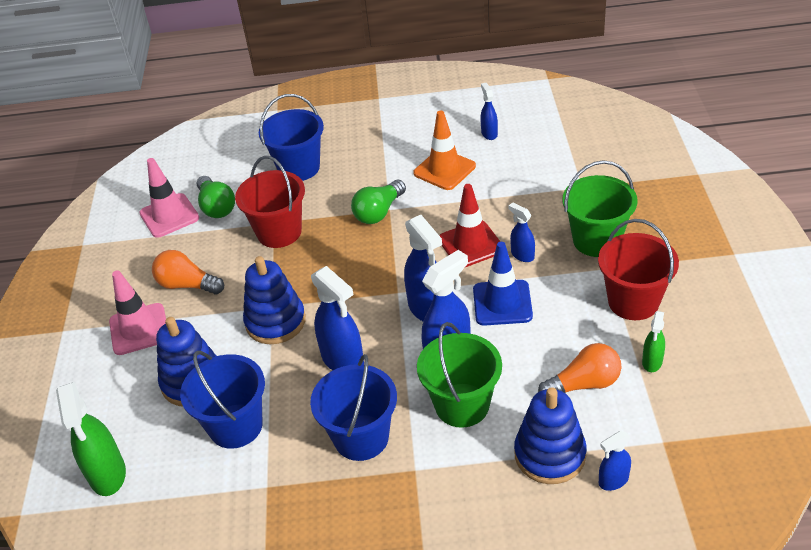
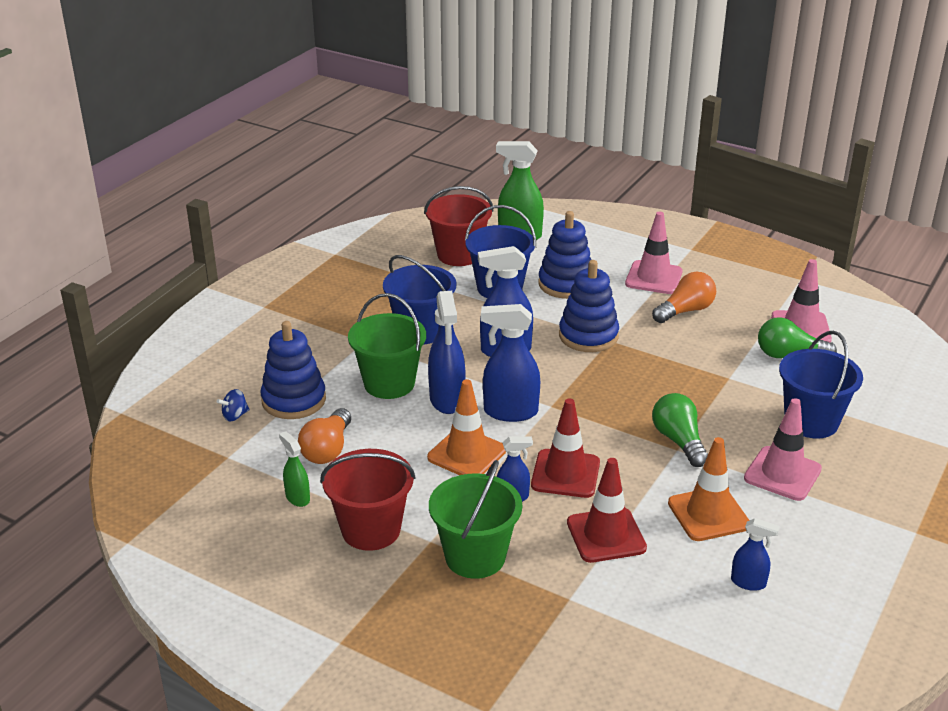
camera: 120 degrees right, 10 degrees down
red bucket [235,156,305,248] -> red bucket moved to [424,186,493,266]
blue traffic cone [473,242,533,326] -> orange traffic cone [427,379,506,475]
blue spray bottle [599,431,631,491] -> blue spinning top [217,389,250,421]
none -> red traffic cone [567,458,647,563]
none -> pink traffic cone [744,398,822,501]

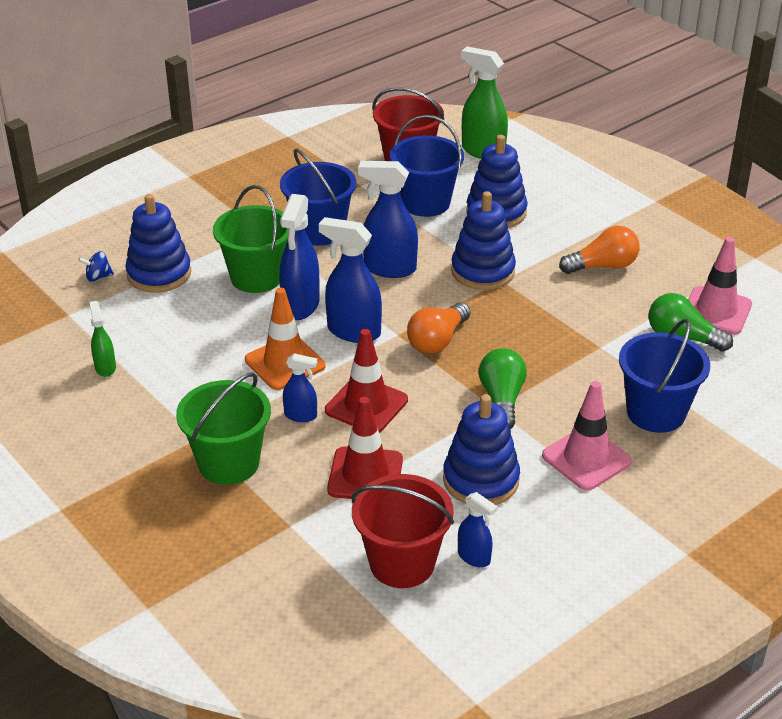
camera: 20 degrees right, 5 degrees up
orange light bulb [298,408,351,464] -> orange light bulb moved to [407,302,471,353]
red bucket [320,449,416,551] -> red bucket moved to [352,474,454,588]
pink traffic cone [625,212,683,294] -> none
orange traffic cone [668,437,749,541] -> blue stacking toy [443,394,520,505]

